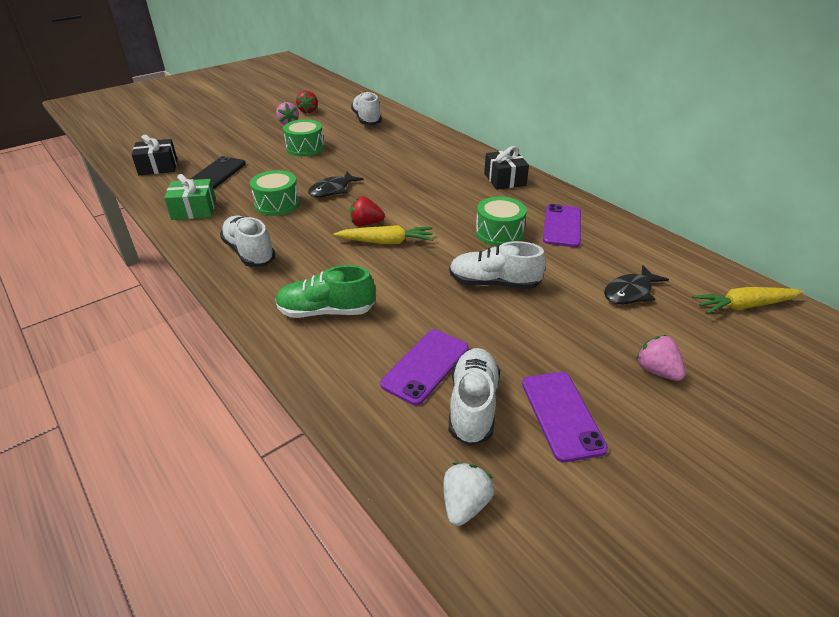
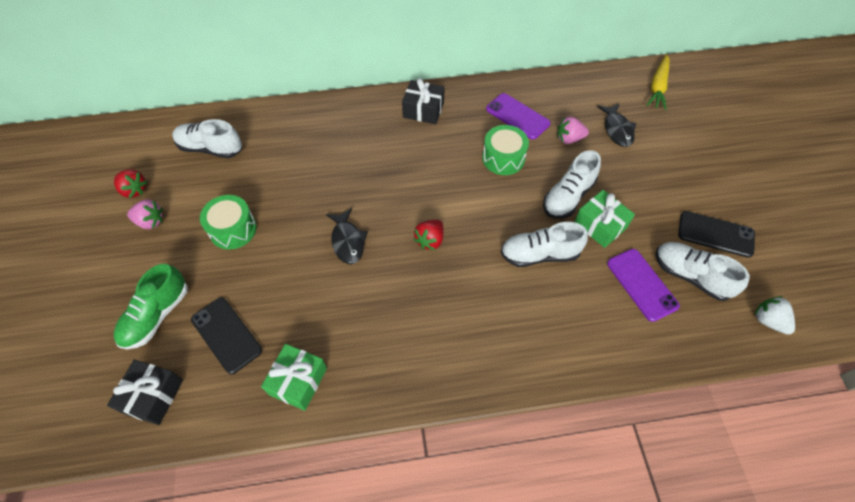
camera: 60 degrees left, 20 degrees up
white shoe [220,216,276,267] -> white shoe moved to [500,222,588,267]
green drum [250,170,300,216] -> none
green shoe [275,265,375,318] -> green shoe moved to [113,264,188,349]
yellow carrot [334,225,433,244] -> none
purple phone [522,372,608,462] -> black phone [678,211,755,258]
pink strawberry [636,335,686,381] -> pink strawberry moved to [557,117,589,144]
none -> green gift [574,190,635,248]

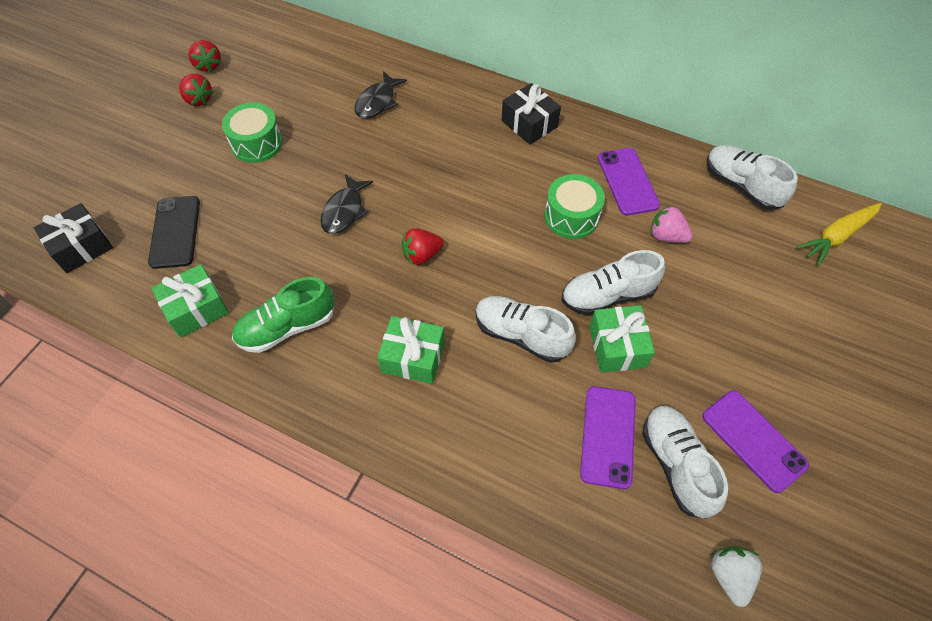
camera: 35 degrees right, 0 degrees up
green shoe [113,264,188,349] -> green shoe moved to [232,277,334,353]
pink strawberry [127,199,163,229] -> red strawberry [179,74,213,106]
white shoe [172,119,242,158] -> white shoe moved to [707,145,798,210]
black fish [597,103,636,147] -> black fish moved to [355,71,407,119]
black phone [678,211,755,258] -> purple phone [702,390,809,493]
none -> green gift [377,316,445,384]

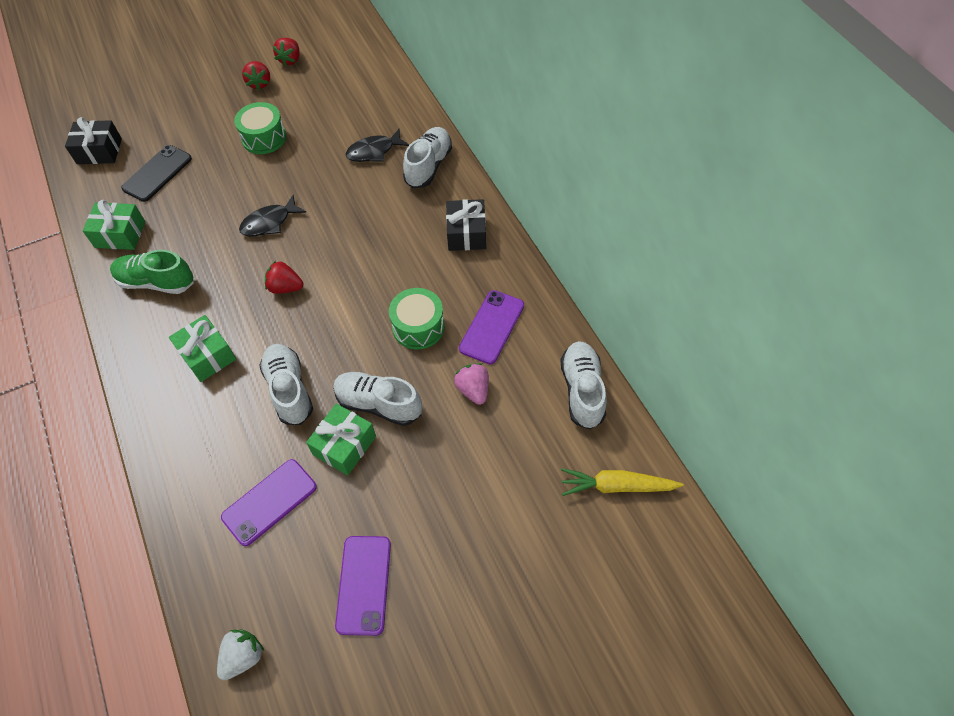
camera: 40 degrees right, 0 degrees up
white shoe [642,406,728,519] -> white shoe moved to [403,127,452,188]

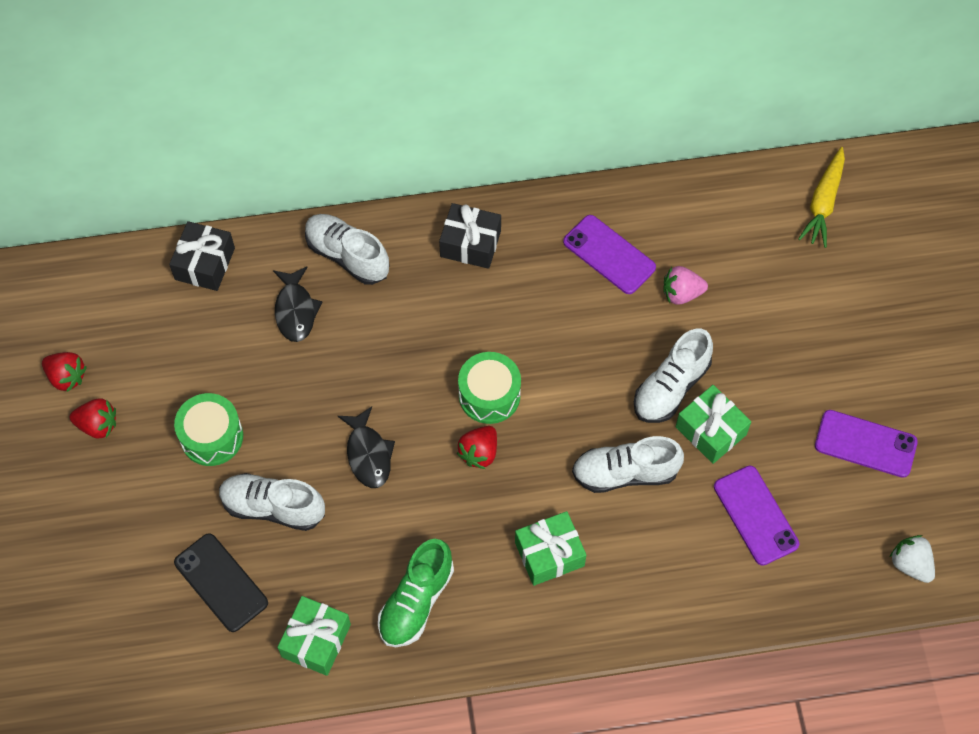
camera: 75 degrees left, 5 degrees up
black gift [65,117,122,164] -> black gift moved to [169,221,235,291]
green drum [389,288,445,350] -> green drum moved to [458,352,521,424]
white shoe [561,341,607,429] -> white shoe moved to [219,473,325,531]

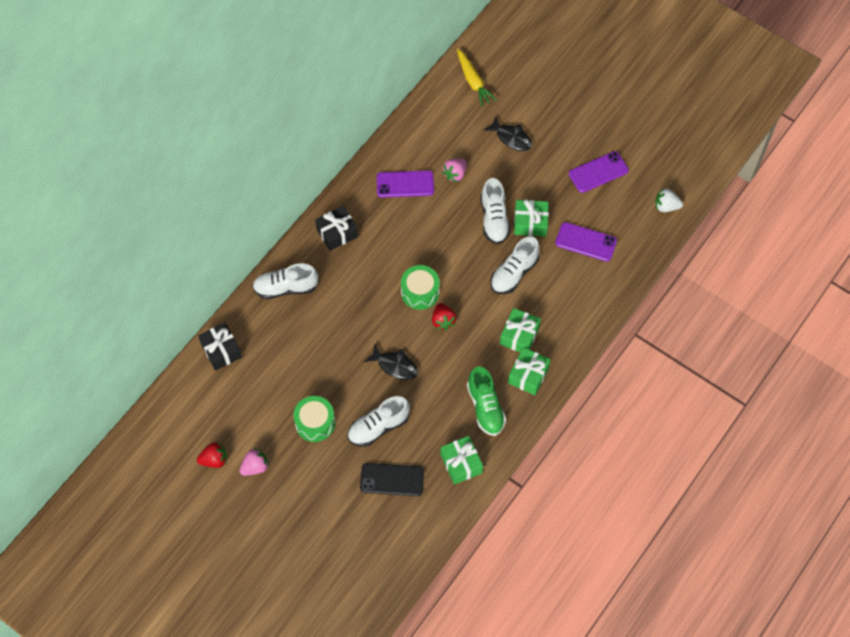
camera: 45 degrees left, 0 degrees up
red strawberry [70,399,116,438] -> pink strawberry [239,448,269,476]
black fish [273,266,322,342] -> black fish moved to [484,116,532,151]
none -> green gift [508,347,551,395]

